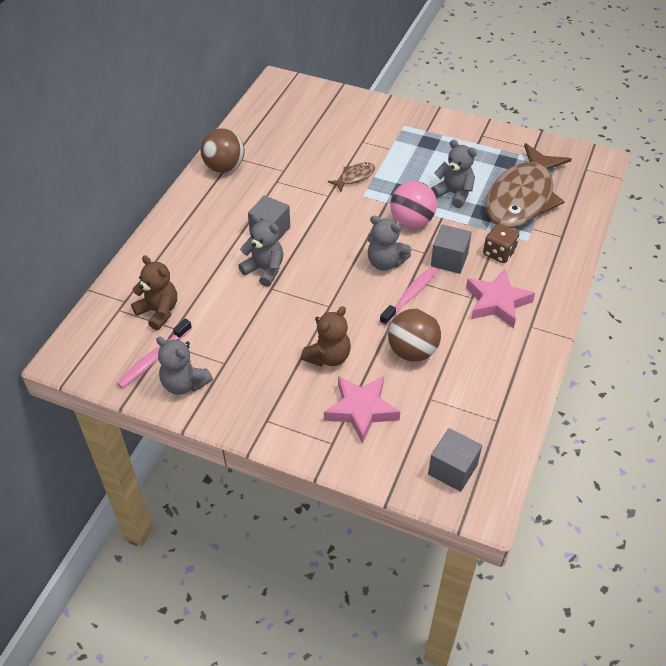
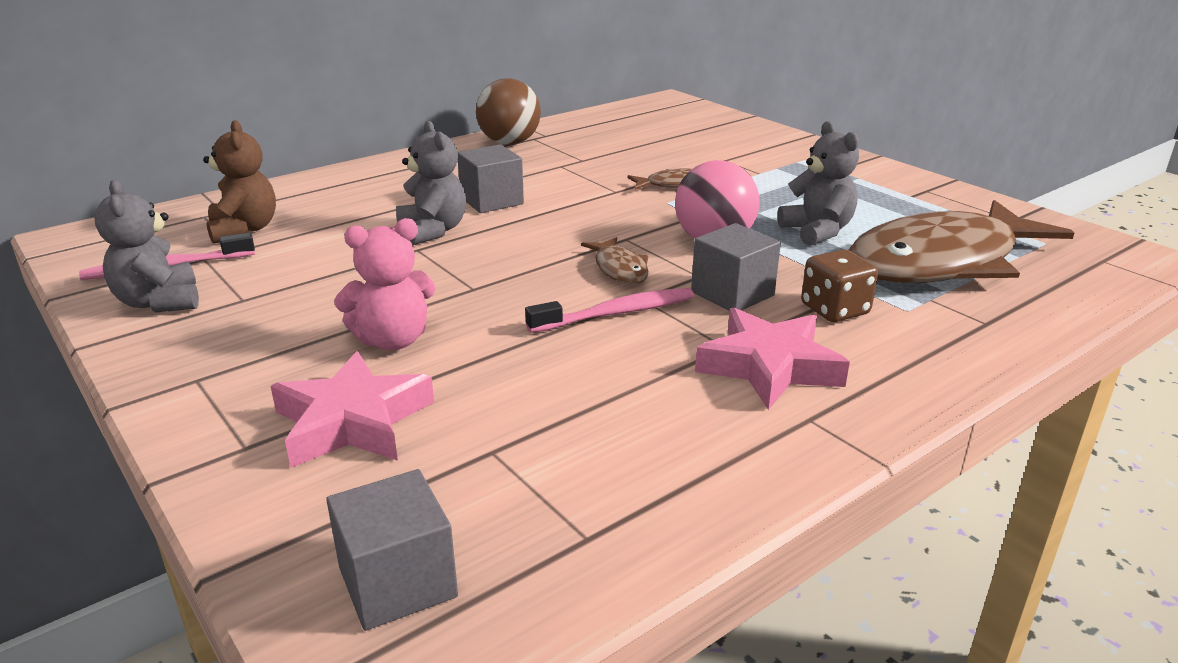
camera: 30 degrees right, 20 degrees down
brown teddy bear [301,306,351,367] -> pink teddy bear [334,218,436,350]
grey teddy bear [367,216,411,271] -> brown fish [581,237,649,284]
brown ball [388,309,441,362] -> none

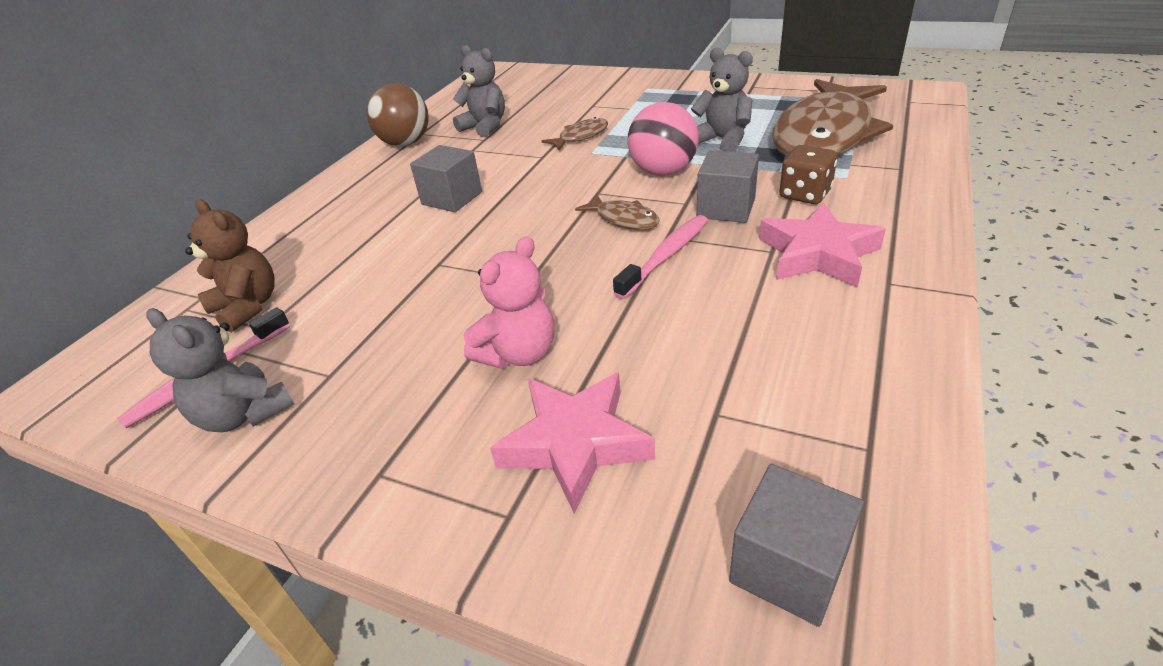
camera: 25 degrees left, 10 degrees up
grey teddy bear [396,121,466,245] -> grey teddy bear moved to [453,45,505,137]

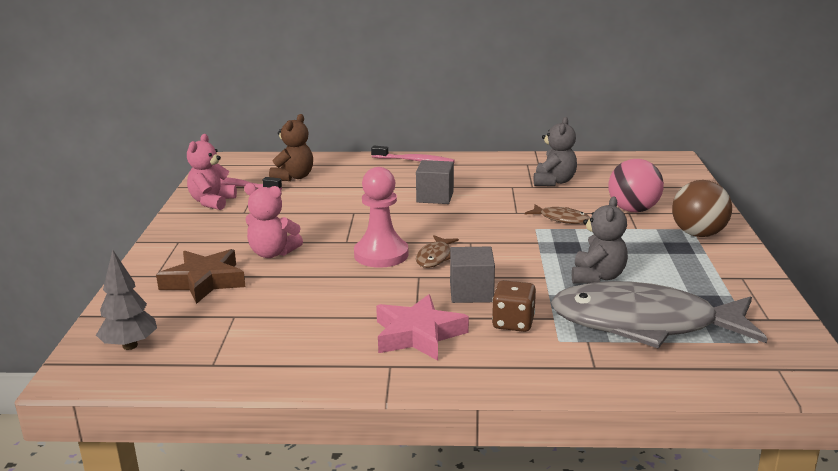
camera: 65 degrees right, 15 degrees down
grey teddy bear [146,308,294,432] -> pink teddy bear [187,134,237,210]
brown ball [366,83,429,146] -> brown ball moved to [672,180,732,237]
pink star [490,373,655,514] -> brown star [156,249,246,304]
pink toothbrush [613,215,708,299] -> pink toothbrush moved to [371,146,455,162]
pink ball [628,102,699,176] -> pink ball moved to [608,159,664,212]
grey cube [729,464,864,627] -> grey tree [96,249,157,350]
brown fish [772,79,893,157] -> grey fish [551,281,767,349]
none -> pink pawn [354,167,409,268]

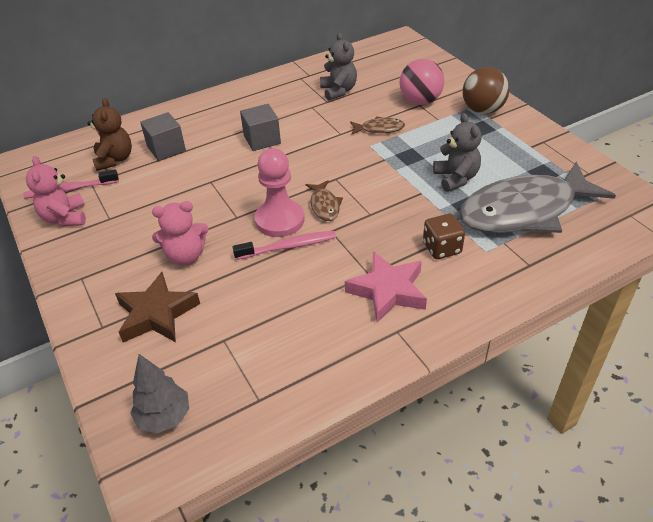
camera: 30 degrees left, 20 degrees up
pink toothbrush [371,146,455,162] -> pink toothbrush moved to [233,231,336,260]
grey cube [450,247,495,303] -> grey cube moved to [140,112,186,161]

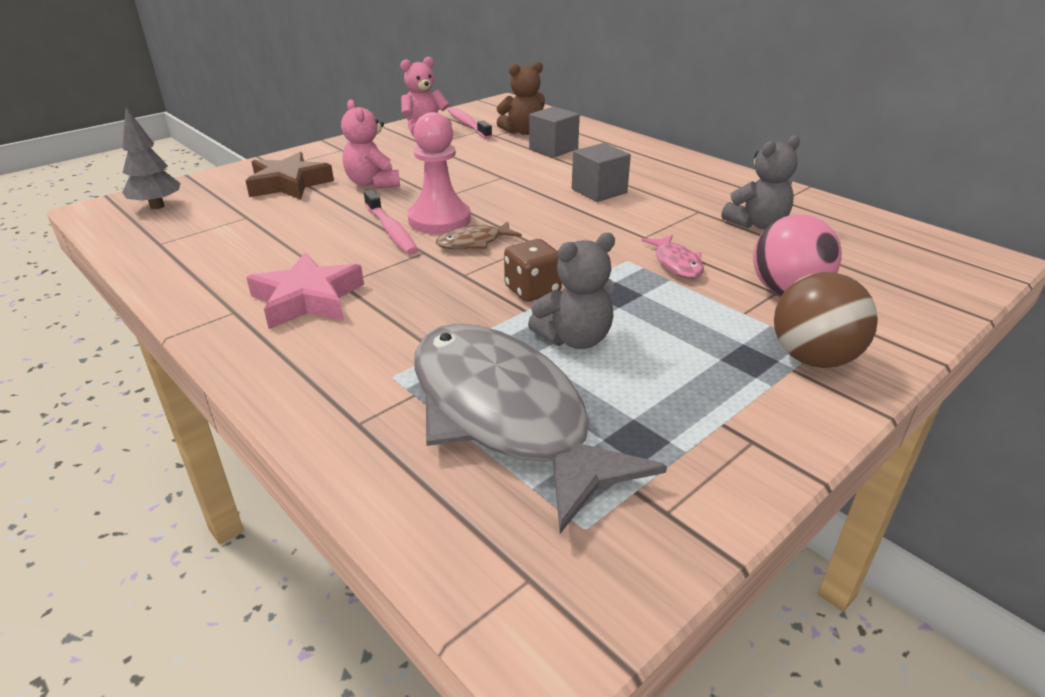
camera: 75 degrees right, 10 degrees down
brown fish [350,116,405,134] -> pink fish [642,235,704,278]
brown dice [423,214,465,259] -> brown dice moved to [504,239,562,302]

